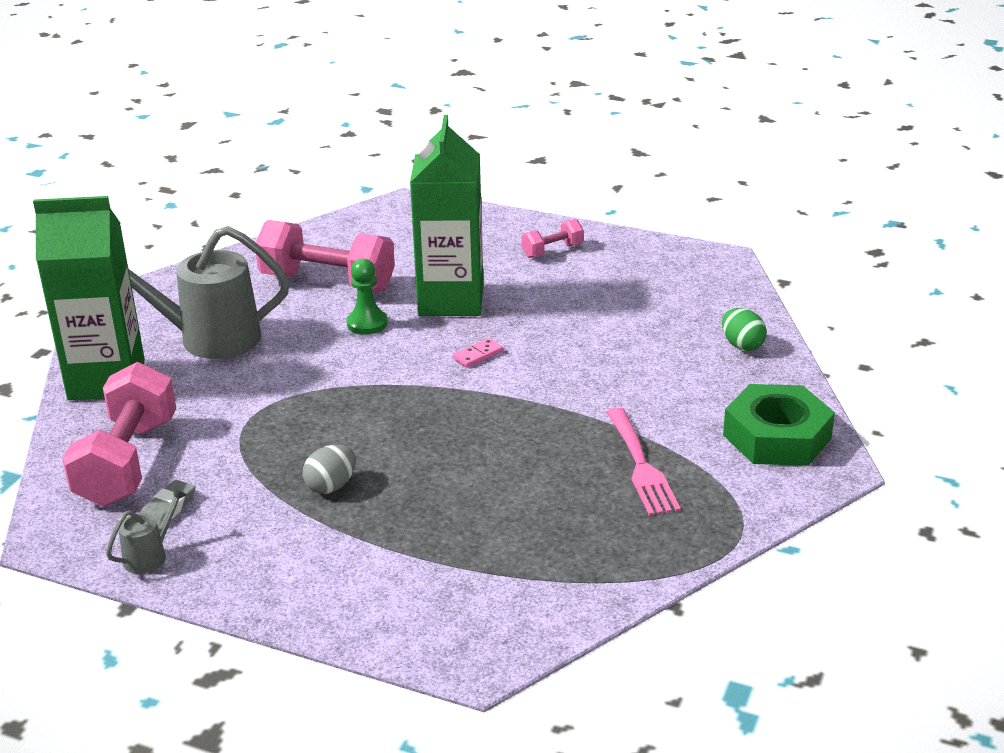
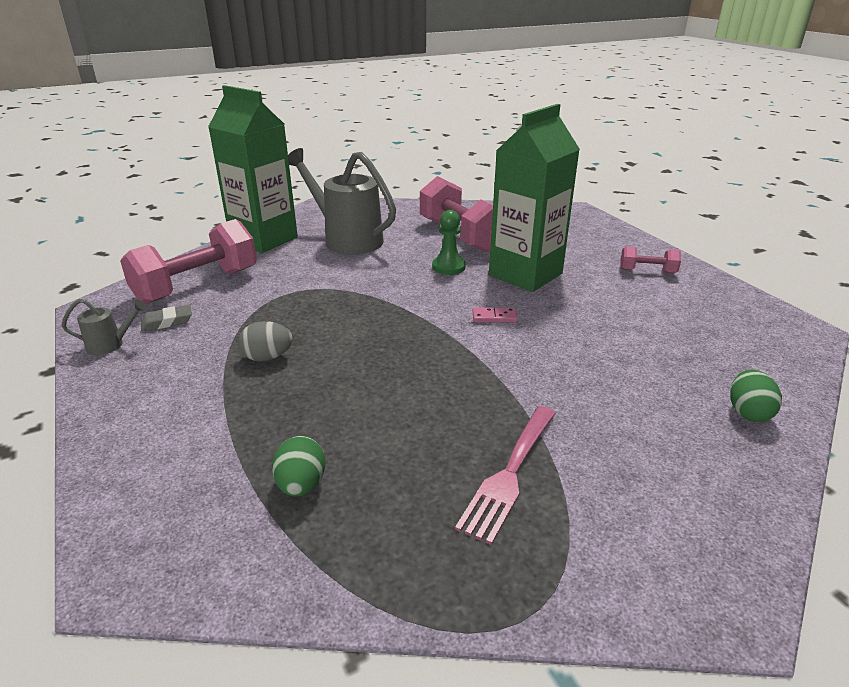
camera: 40 degrees right, 0 degrees up
green nut [723,384,835,466] -> none
none -> green egg [272,436,325,497]

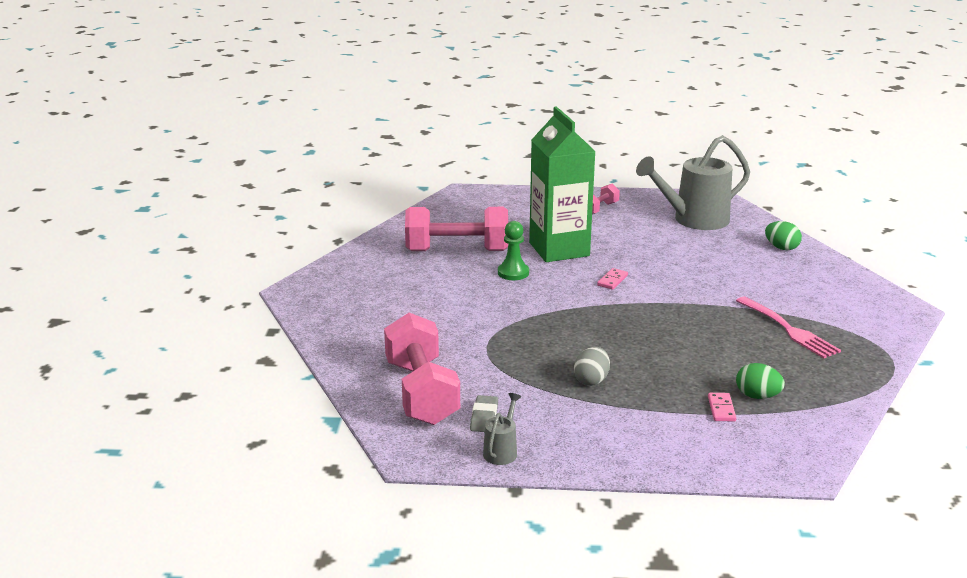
camera: 60 degrees left, 5 degrees down
green carton [208,85,298,253] -> none
grey watering can [288,148,396,255] -> grey watering can moved to [636,135,750,230]
none -> pink domino [708,393,736,422]

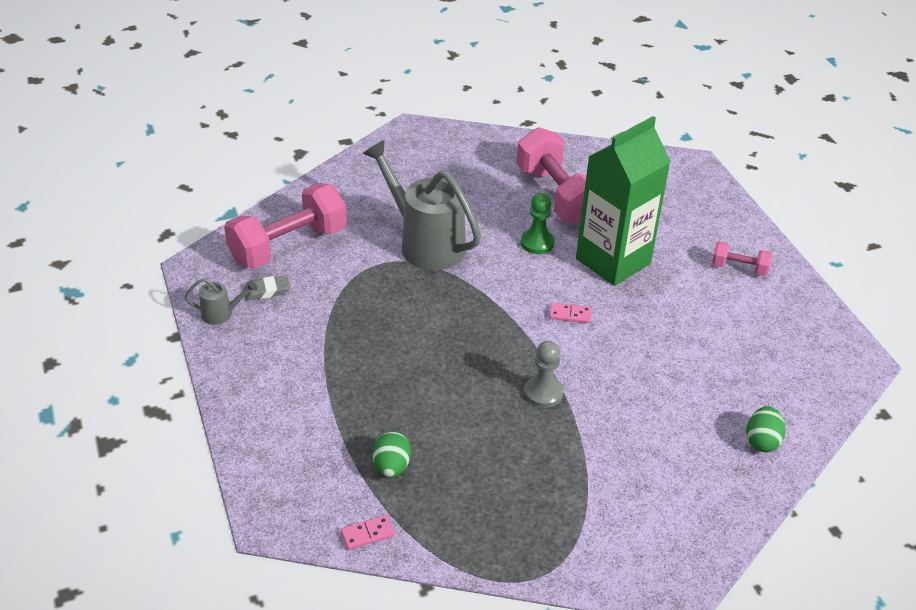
camera: 65 degrees right, 15 degrees up
grey egg [574,347,610,386] -> none
grey watering can [636,135,750,230] -> grey watering can moved to [363,140,481,270]
pink domino [708,393,736,422] -> pink domino moved to [341,515,395,550]
pink fork [736,297,841,358] -> none
none -> grey pawn [524,341,564,408]

